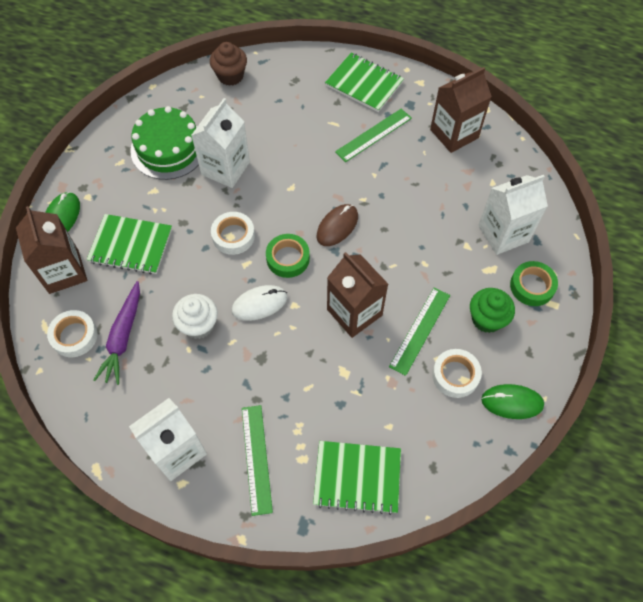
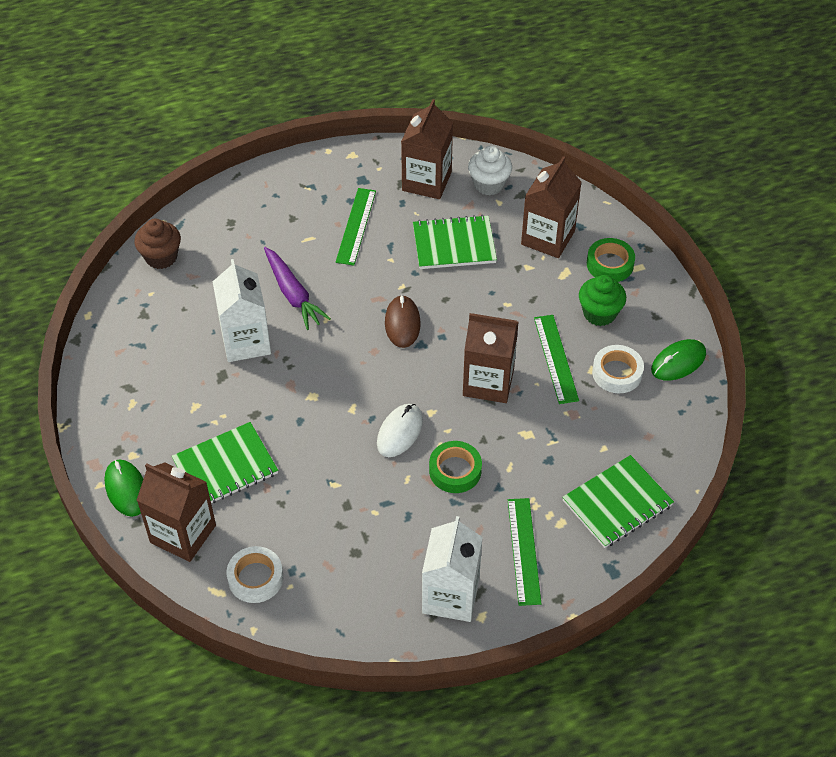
camera: 40 degrees left, 10 degrees down
purple carrot [94,281,140,385] -> purple carrot moved to [264,247,331,330]
green cake [130,106,199,180] -> none
white cupcake [172,294,218,339] -> white cupcake moved to [468,146,512,195]
white tape [211,212,255,255] -> none
green ruler [242,405,273,516] -> green ruler turned 45 degrees clockwise [508,498,542,606]
green tape [266,234,310,278] -> green tape moved to [429,441,482,493]
green notebook [325,53,404,112] -> green notebook moved to [413,215,497,269]
white carton [478,175,548,255] -> brown carton [521,156,582,258]

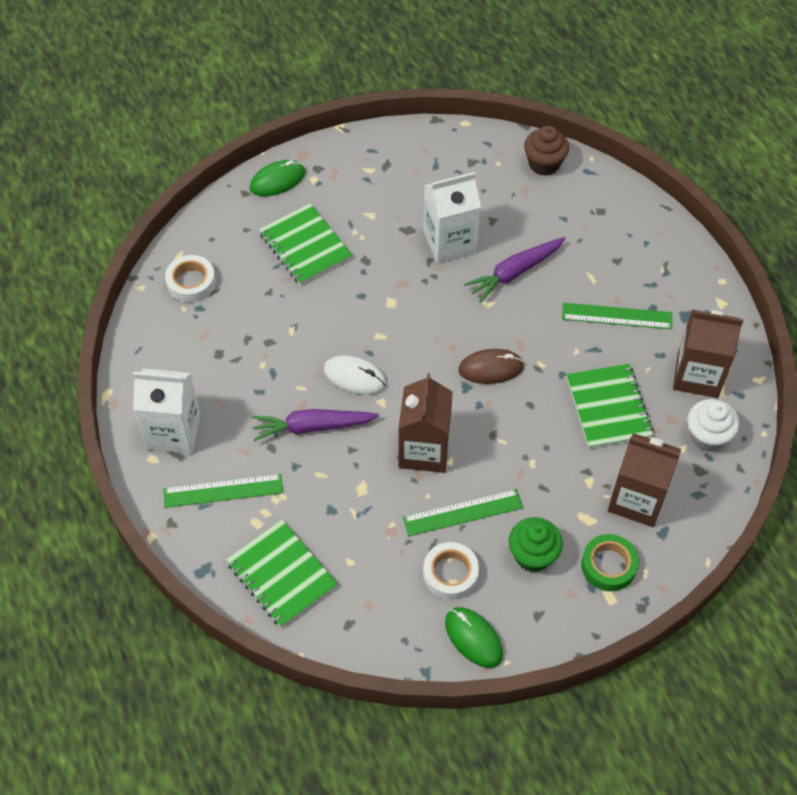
camera: 85 degrees right, 5 degrees up
brown carton [137,462,216,562] -> none
green tape [429,441,482,493] -> purple carrot [252,409,379,441]

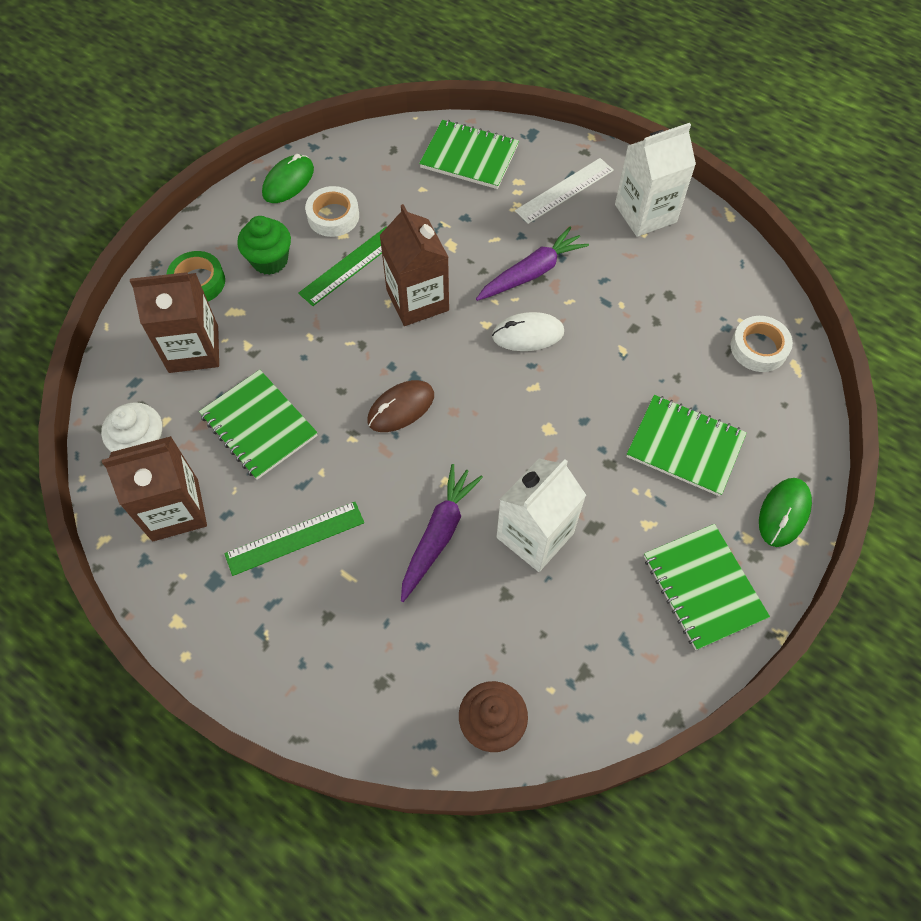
camera: 150 degrees right, 5 degrees up
green ruler [163,474,283,508] -> white ruler [515,158,614,224]
green mouse [445,607,503,668] -> green mouse turned 75 degrees counterclockwise [262,154,314,203]
none -> green notebook [644,524,770,650]

